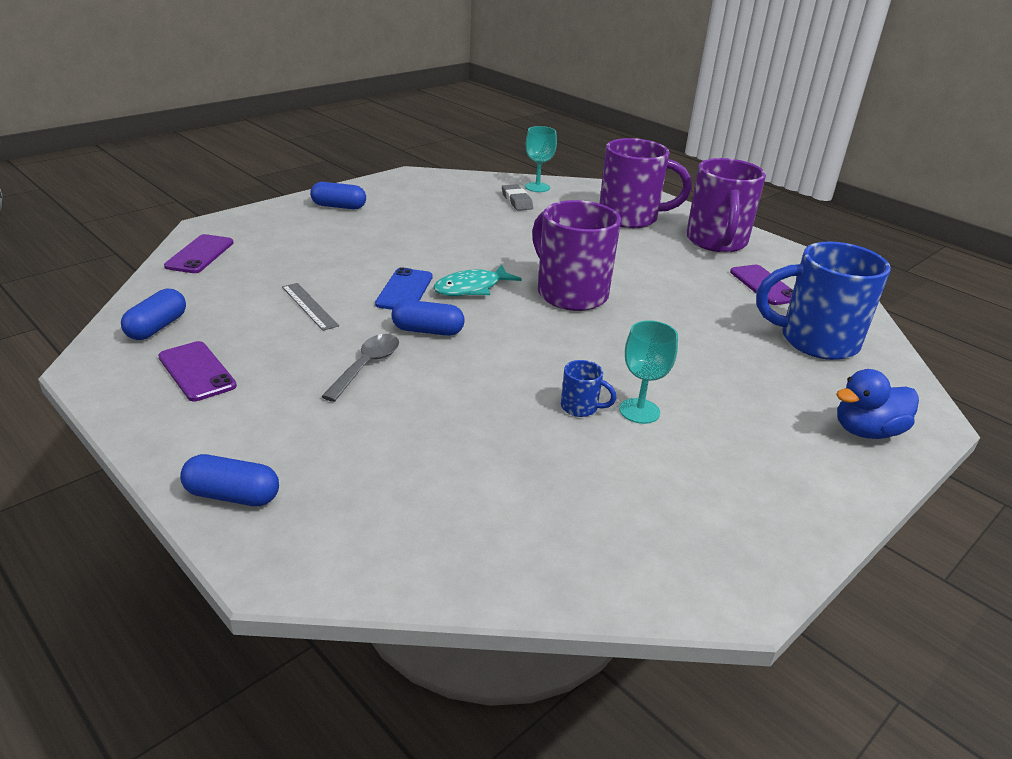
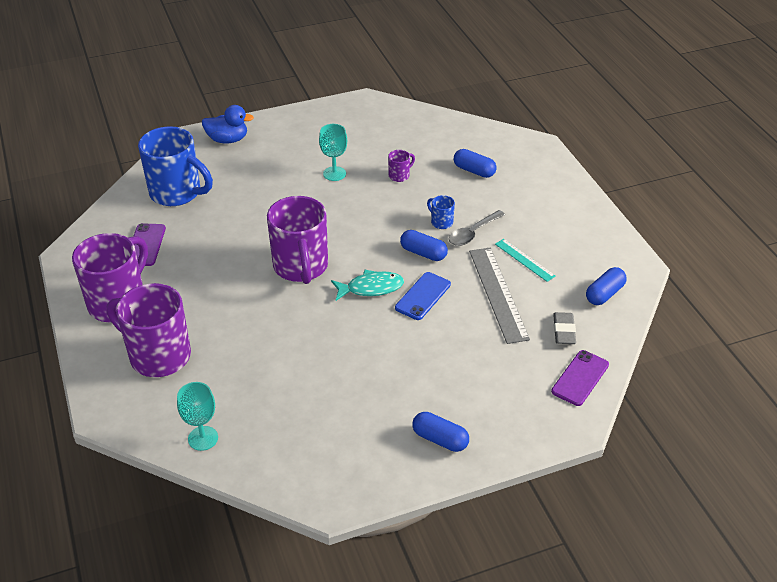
camera: 155 degrees left, 10 degrees up
purple phone [158,341,237,401] -> none
blue capsule [180,454,279,506] -> blue capsule moved to [454,149,496,178]
grey ruler [282,283,339,331] -> grey ruler [469,248,530,344], size x1.79
grey eraser [502,184,533,211] -> grey eraser moved to [553,312,576,344]
blue mug [561,360,616,417] -> blue mug moved to [427,195,455,229]
none -> purple mug [388,150,415,182]
none -> turquoise ruler [495,239,556,282]

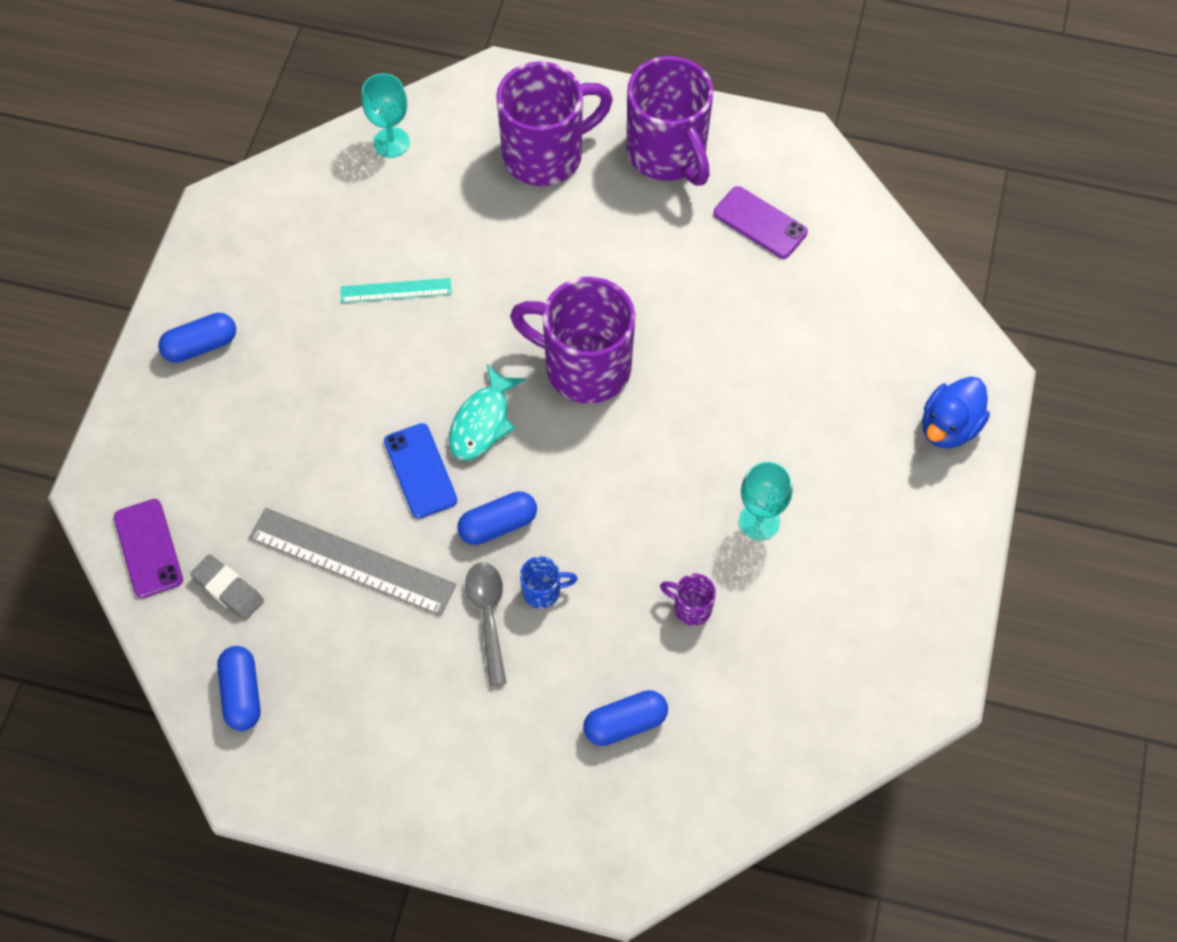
camera: 125 degrees right, 20 degrees up
blue mug [138,126,213,206] -> none
purple mug [388,150,415,182] -> purple mug turned 120 degrees clockwise [660,573,716,626]
turquoise ruler [495,239,556,282] -> turquoise ruler moved to [341,278,451,303]

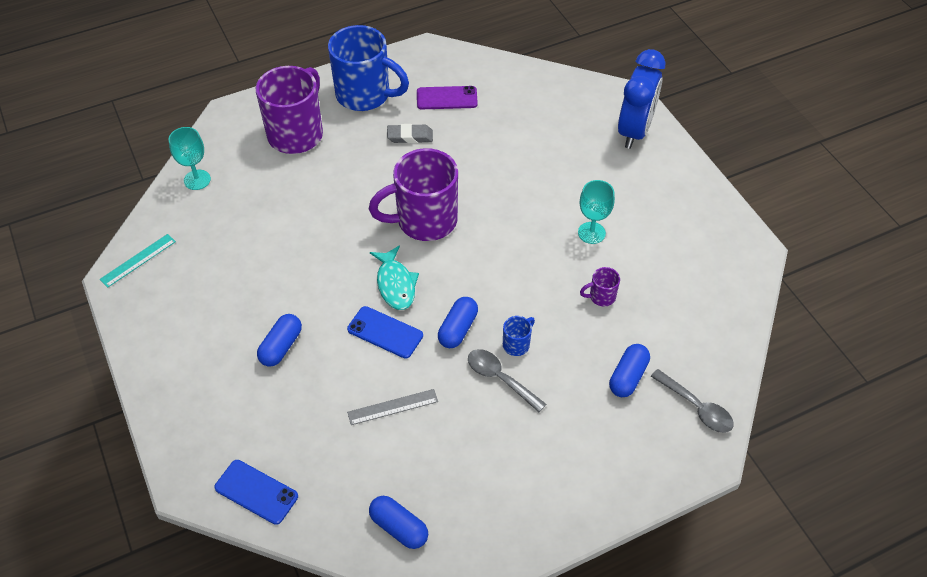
camera: 40 degrees left, 10 degrees down
purple phone [114,499,183,598] -> blue phone [214,460,298,525]
blue capsule [158,313,236,363] -> blue capsule moved to [257,314,302,367]
grey eraser [190,554,264,620] -> grey eraser moved to [387,124,433,143]
grey ruler [249,508,456,616] -> grey ruler [347,389,438,425], size x0.56
turquoise ruler [341,278,451,303] -> turquoise ruler moved to [100,234,176,288]
purple mug [627,56,713,186] -> blue mug [328,25,409,111]
blue duck [922,376,990,449] -> blue clock [618,49,666,149]
none -> grey spoon [651,369,734,433]

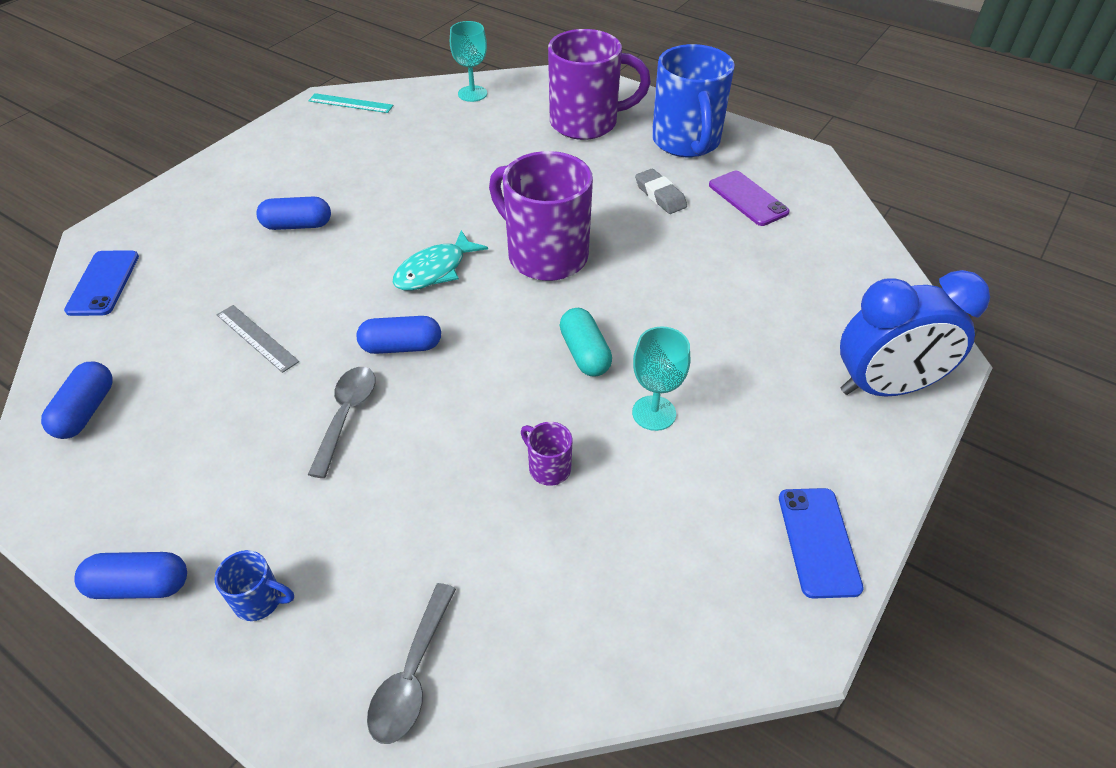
camera: 60 degrees right, 5 degrees down
blue phone [347,306,423,359] -> blue phone moved to [779,488,864,599]
blue mug [503,316,535,356] -> blue mug moved to [214,550,294,621]
blue capsule [609,344,650,397] -> blue capsule moved to [74,552,187,599]
none -> turquoise capsule [560,308,612,376]

